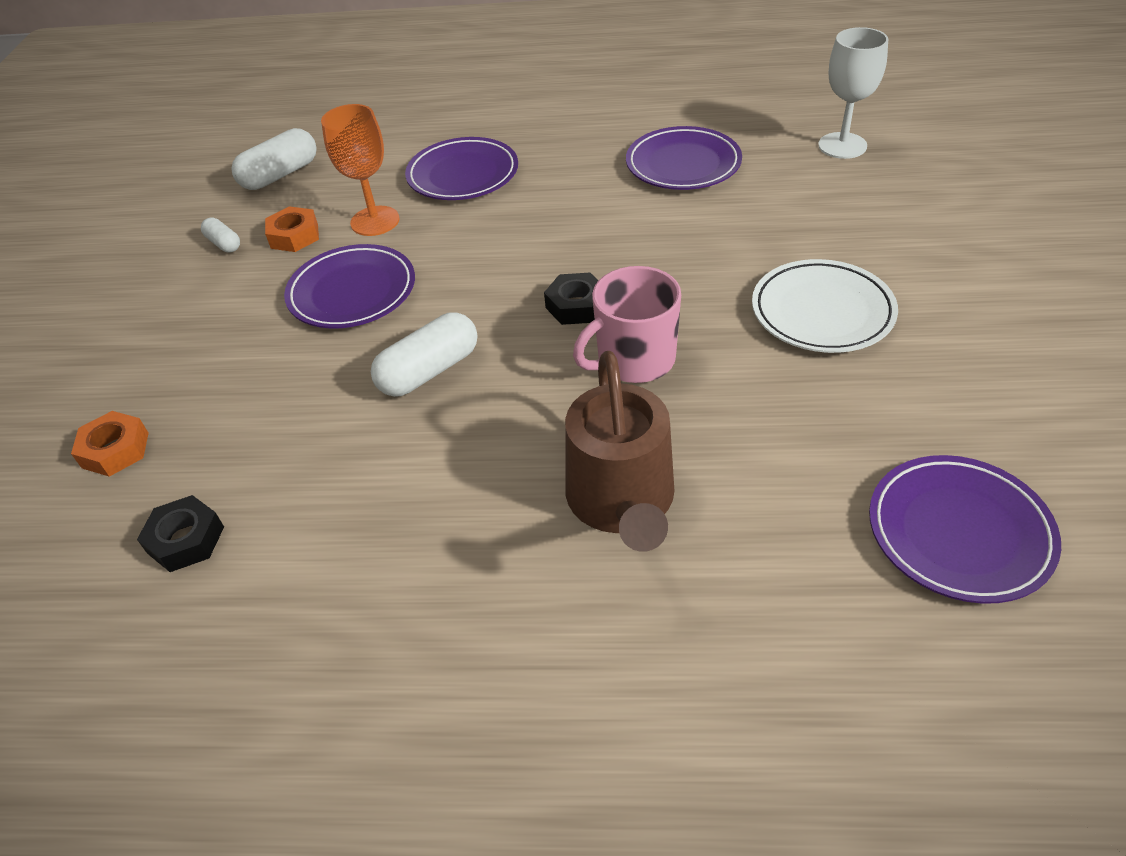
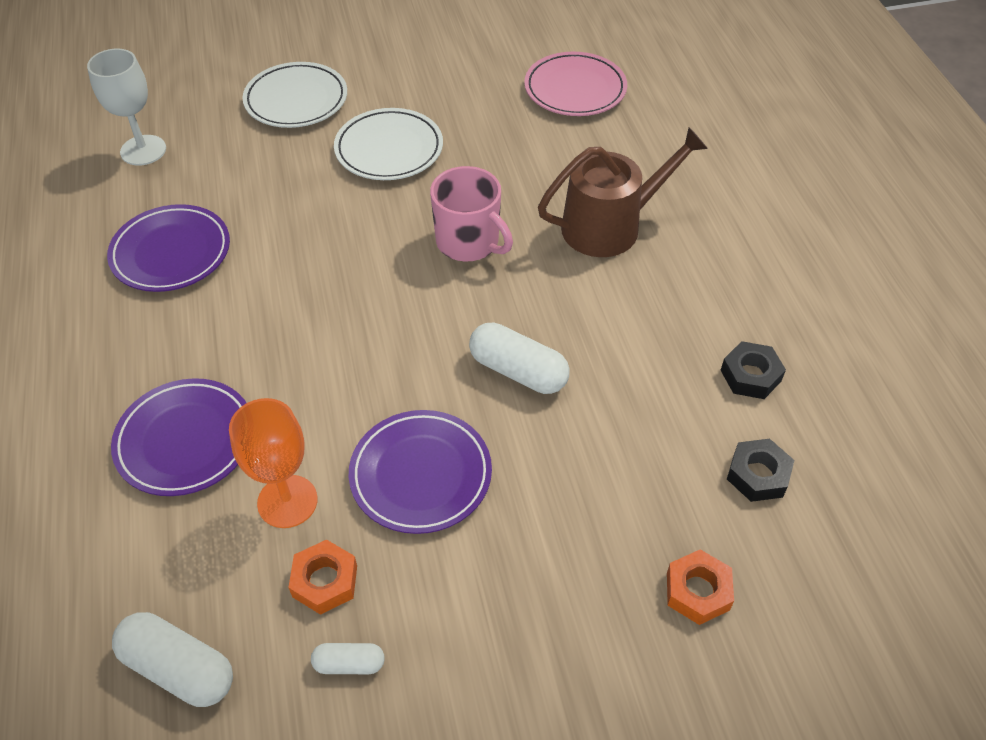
camera: 110 degrees left, 5 degrees up
white capsule [201,218,240,253] -> white capsule turned 60 degrees clockwise [311,643,385,674]
black nut [544,273,598,325] -> black nut moved to [721,341,786,399]
purple plate [869,455,1061,604] -> pink plate [524,52,627,116]
none -> white plate [243,62,347,128]

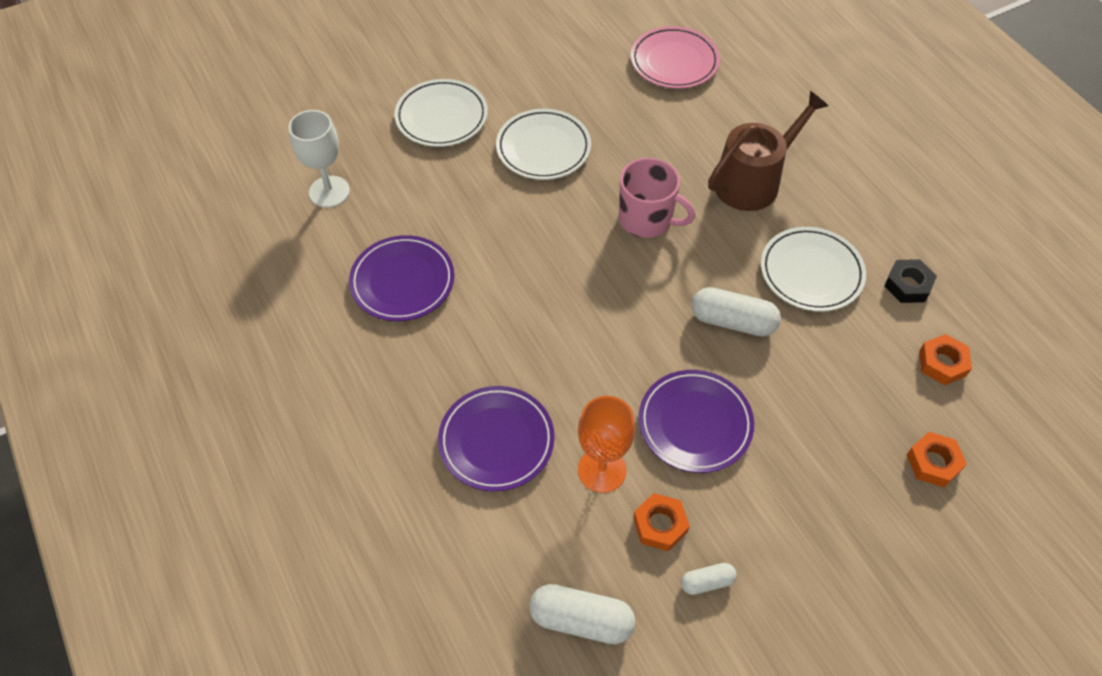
camera: 15 degrees left, 5 degrees up
black nut [727,439,794,502] -> orange nut [919,334,972,385]
none -> white plate [761,227,866,312]

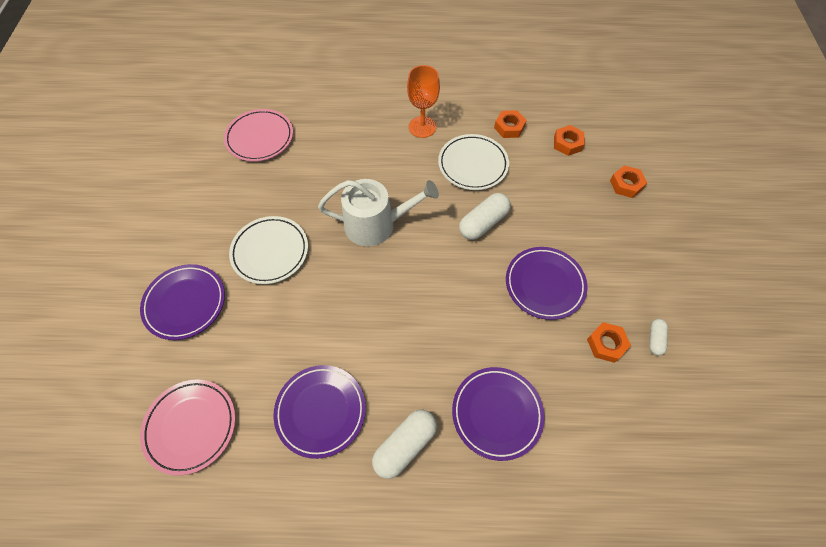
camera: 60 degrees left, 5 degrees up
white goblet [289,110,350,208] -> pink plate [140,379,236,476]
white plate [394,79,488,147] -> purple plate [140,264,225,340]
white capsule [529,584,635,644] -> white capsule moved to [372,410,437,479]
orange goblet [578,396,635,493] -> orange goblet moved to [407,65,440,138]
pink mug [619,158,695,238] -> white watering can [318,179,439,246]
brown watering can [708,91,828,211] -> none
black nut [884,259,937,303] -> orange nut [494,110,527,138]

